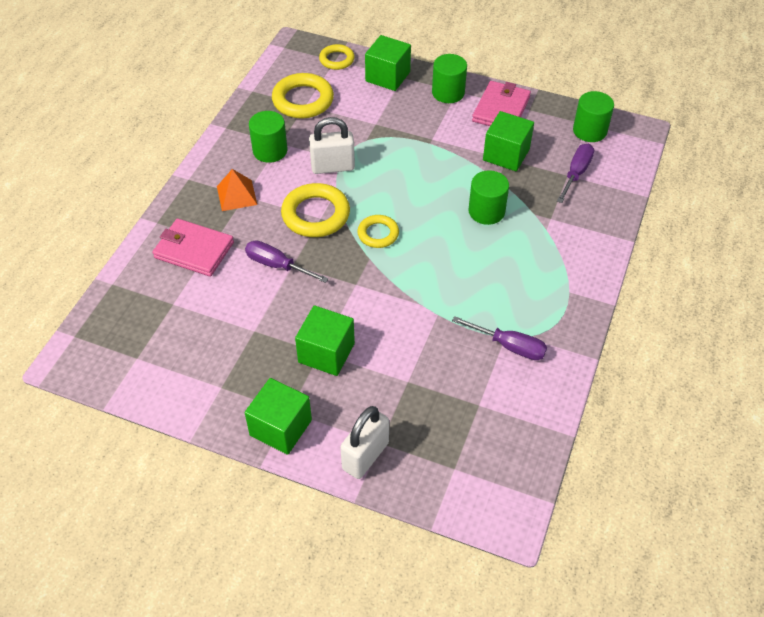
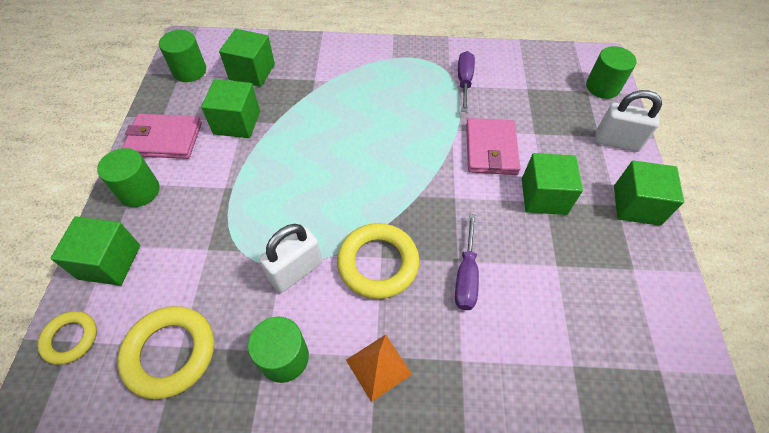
camera: 110 degrees left, 5 degrees up
pink wallet [153,218,234,277] -> pink wallet moved to [466,118,521,175]
white padlock [309,117,355,174] -> white padlock turned 75 degrees clockwise [259,224,322,293]
yellow ring [357,215,399,248] -> none
green cylinder [468,170,509,225] -> green cylinder moved to [586,46,637,99]
purple screwdriver [557,144,594,203] -> green cube [219,29,275,87]

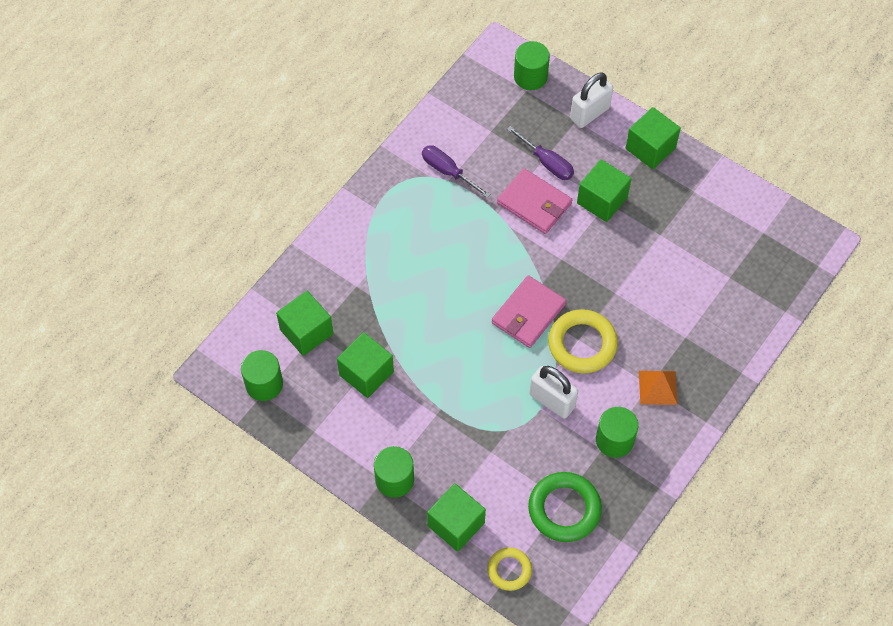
camera: 55 degrees left, 5 degrees up
yellow ring [117,306,214,399] -> green ring [528,472,602,542]
pink wallet [122,114,202,159] -> pink wallet moved to [492,275,566,348]
white padlock [259,224,322,293] -> white padlock turned 45 degrees counterclockwise [530,366,578,418]
purple screwdriver [455,214,479,310] -> purple screwdriver moved to [507,126,574,180]

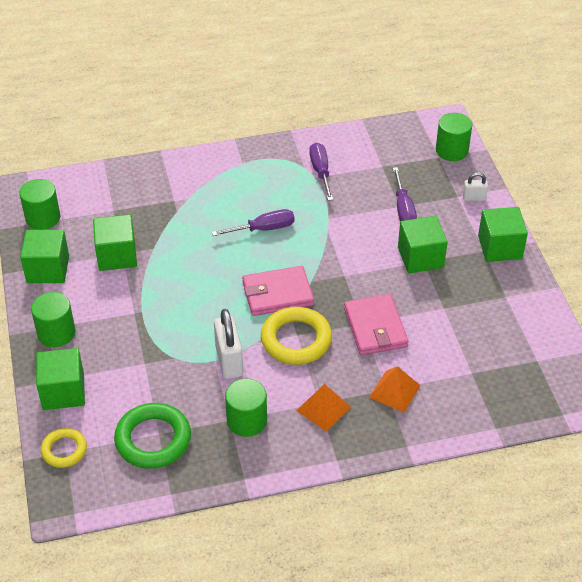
camera: 40 degrees right, 15 degrees down
green cube [276,291,333,356] -> green cube moved to [20,230,69,283]
pink wallet [497,168,572,234] -> pink wallet moved to [344,294,409,355]
white padlock [570,72,613,128] -> white padlock [463,172,488,201], size x0.55
none -> purple screwdriver [212,209,295,236]
none -> orange pyramid [369,366,421,413]

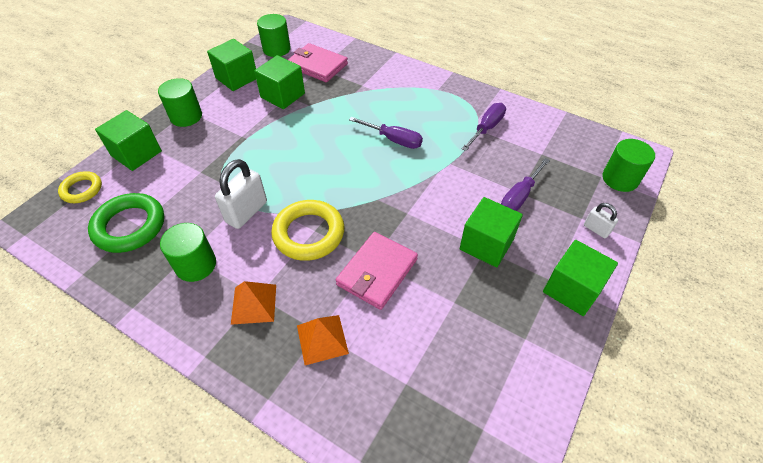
camera: 45 degrees right, 5 degrees up
pink wallet [242,266,314,316] -> pink wallet moved to [288,43,348,82]

